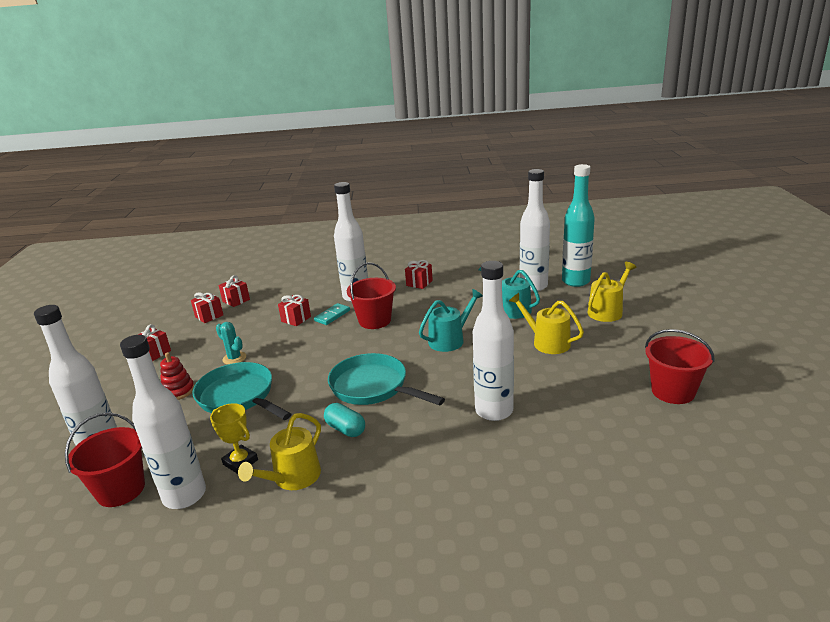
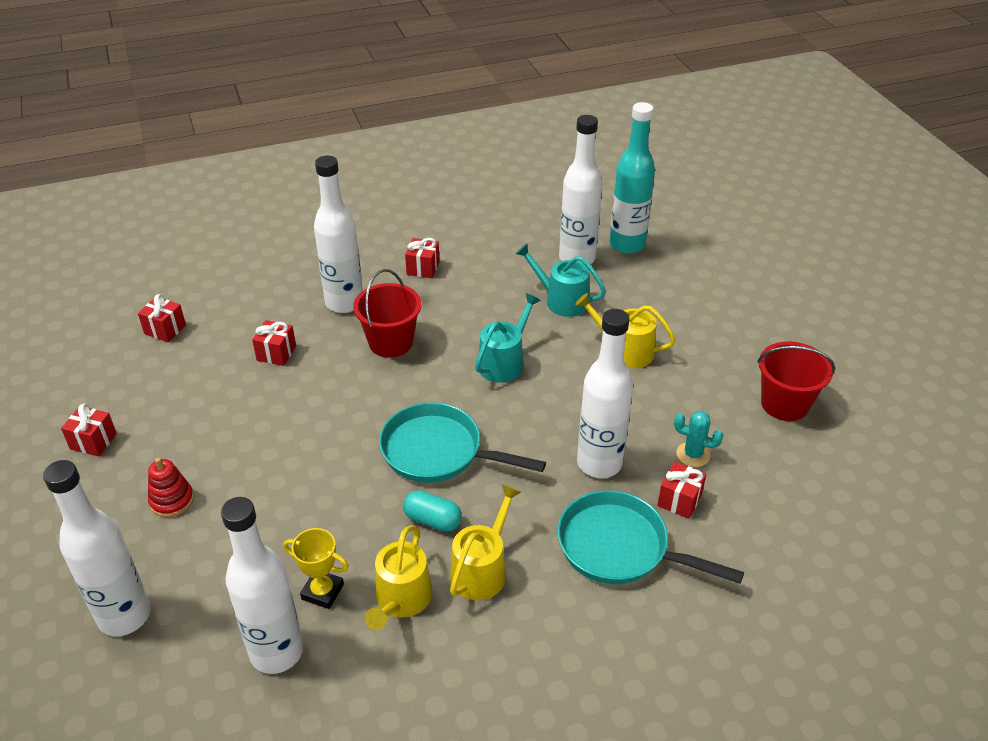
camera: 20 degrees left, 15 degrees up
red bucket [65,412,145,507] -> none
red gift [191,292,223,323] -> red gift moved to [657,461,706,519]
turquoise pan [192,362,291,420] -> turquoise pan moved to [557,490,744,584]
turquoise cactus [216,322,246,365] -> turquoise cactus moved to [674,411,723,467]
turquoise domino [314,303,350,325] -> none
yellow watering can [588,262,636,322] -> yellow watering can moved to [450,485,521,600]

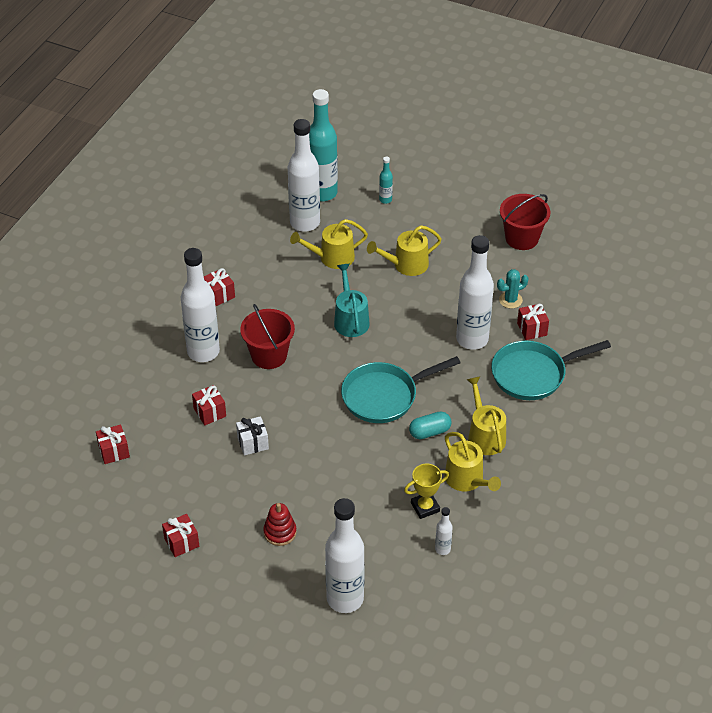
camera: 45 degrees left, 5 degrees up
white bottle [221,497,303,674] -> white bottle [435,507,453,555], size x0.43
turquoise watering can [516,244,606,317] -> yellow watering can [290,219,368,269]
none -> white gift [236,416,269,456]
none -> turquoise bottle [379,157,393,204]

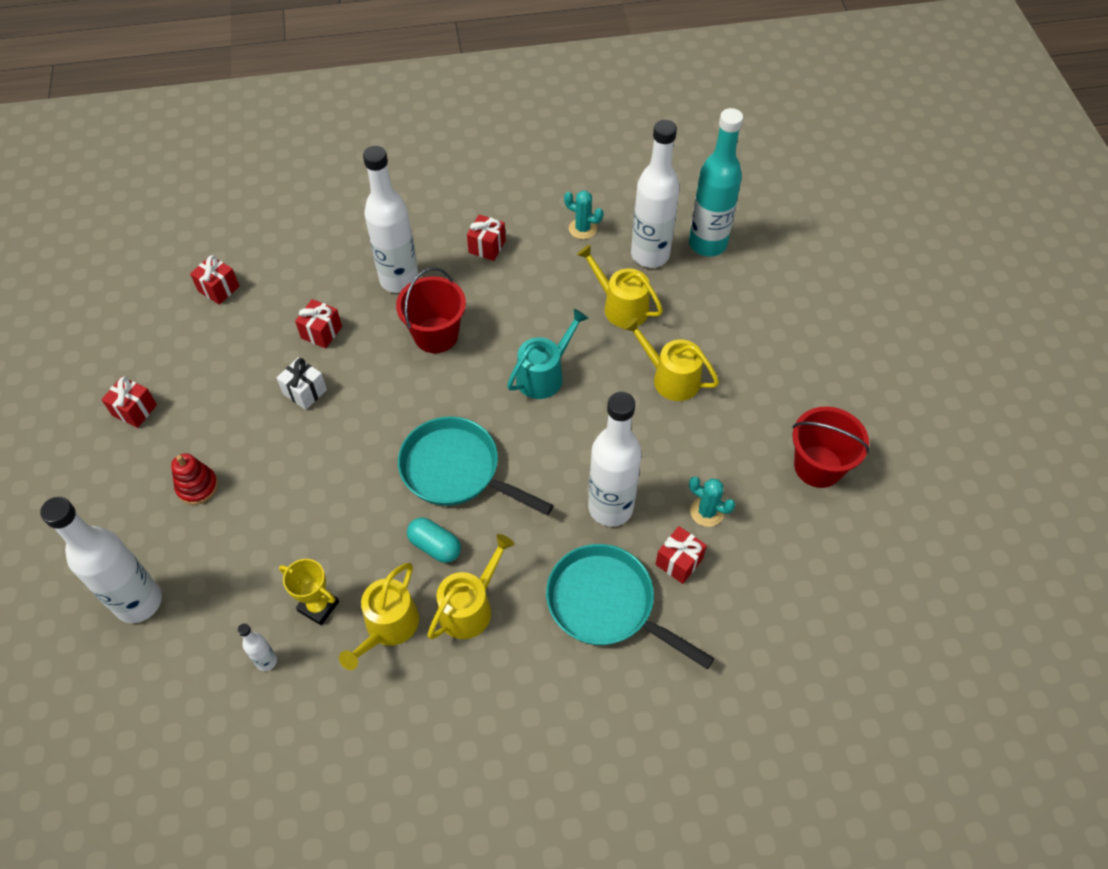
camera: 55 degrees right, 10 degrees up
turquoise bottle [379,157,393,204] -> none
none -> turquoise cactus [564,191,603,239]

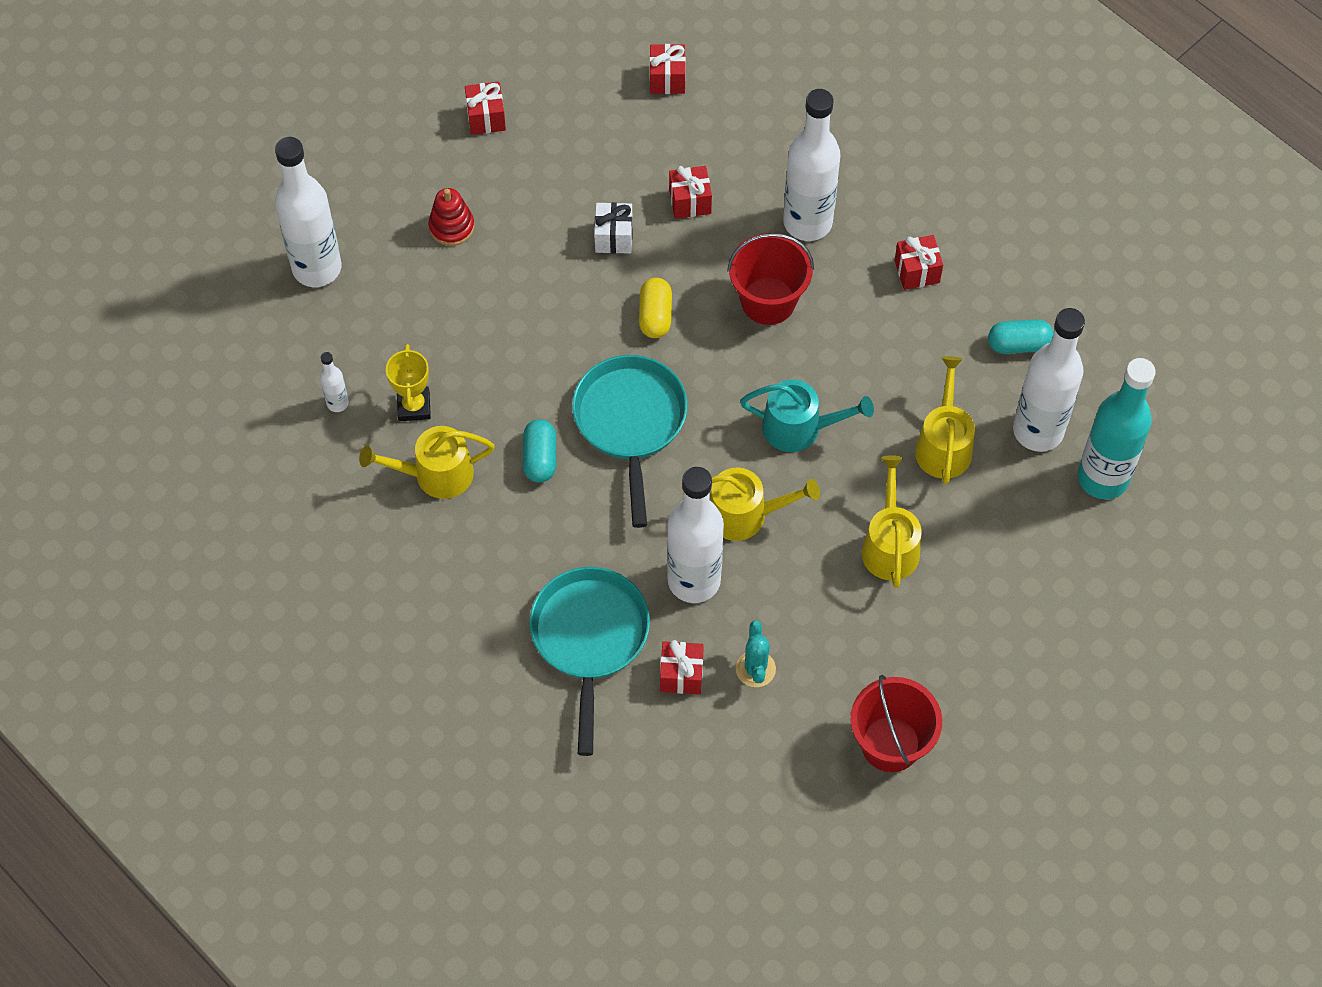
camera: 55 degrees right, 5 degrees up
yellow watering can [427,534,514,639] -> yellow watering can moved to [683,467,820,541]
turquoise cactus [564,191,603,239] -> turquoise capsule [988,319,1054,354]
none -> yellow capsule [639,278,672,338]

